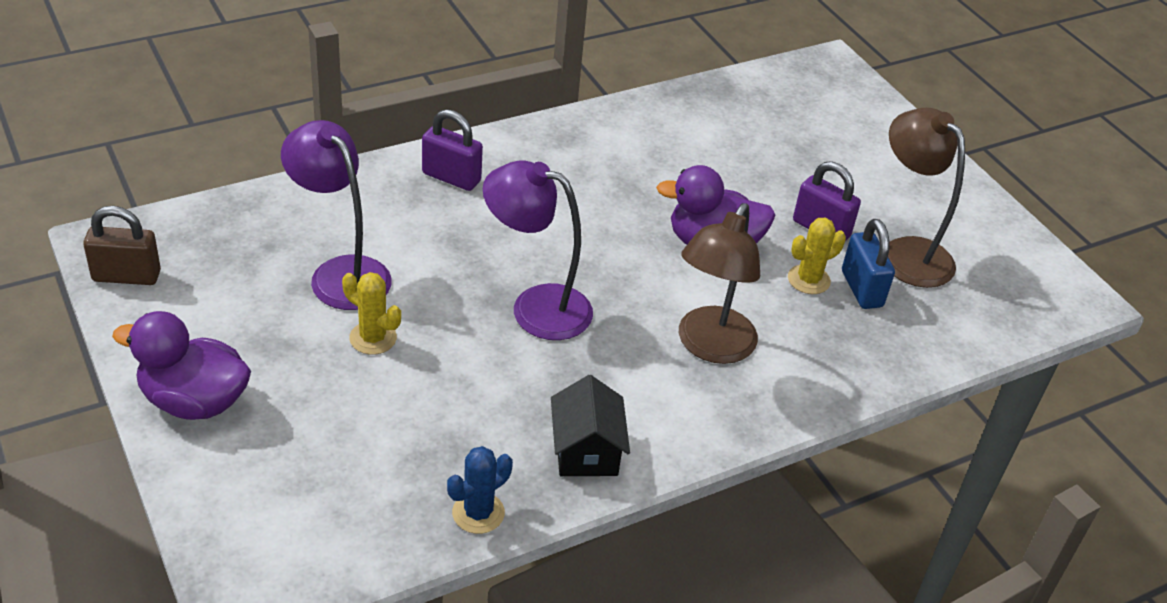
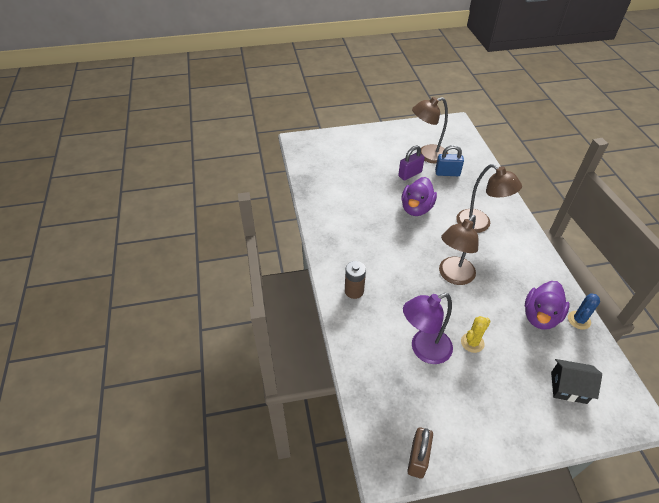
camera: 70 degrees left, 5 degrees up
purple duck [112,311,251,420] -> purple duck moved to [525,281,570,330]
purple padlock [422,109,483,191] -> brown battery [345,261,366,299]
blue cactus [447,446,513,534] -> blue cactus turned 60 degrees clockwise [568,293,600,330]
purple lamp [483,160,593,340] -> brown lamp [439,215,479,285]
black house [551,375,630,476] -> black house moved to [551,359,602,404]
yellow cactus [788,218,846,294] -> none

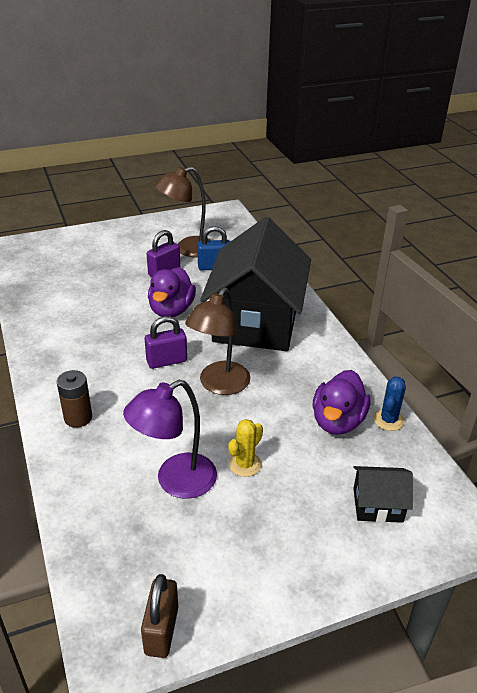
camera: 10 degrees left, 10 degrees down
brown lamp [456,164,522,233] -> black house [200,217,311,351]
none -> purple padlock [145,316,187,369]

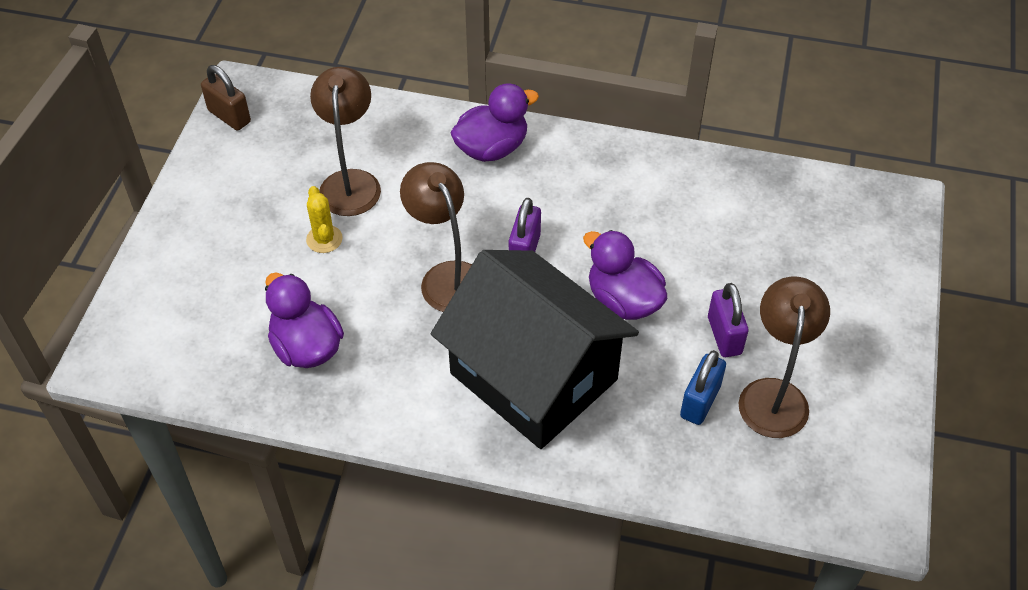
camera: 125 degrees right, 15 degrees up
brown battery [57,370,92,428] -> purple duck [451,83,539,162]
purple lamp [123,380,217,499] -> brown lamp [310,67,381,216]
black house [353,466,413,523] -> none
blue cactus [374,377,406,431] -> none

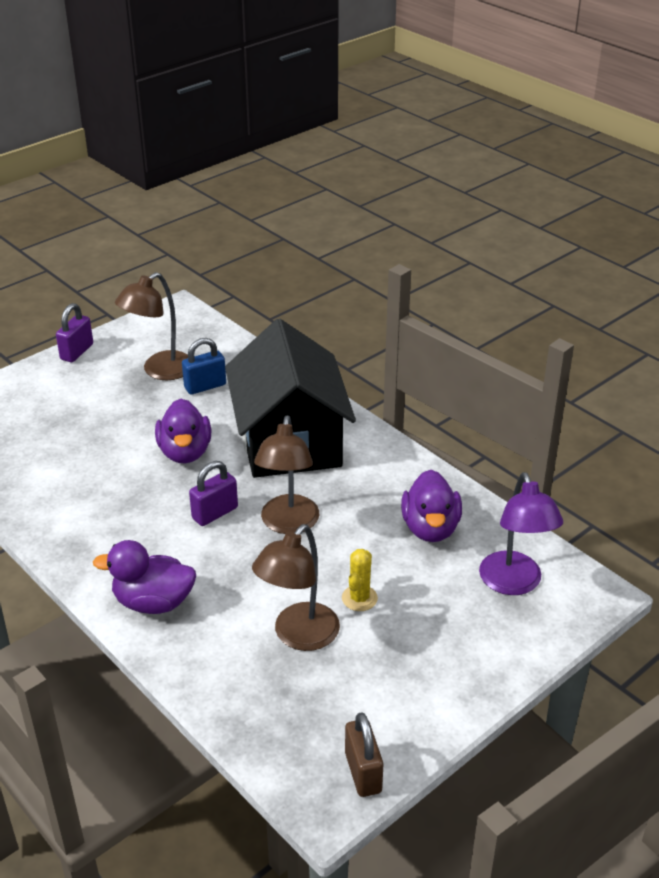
camera: 145 degrees left, 15 degrees down
purple padlock [708,283,749,357] -> purple padlock moved to [56,303,93,362]
none -> purple lamp [479,472,563,595]

